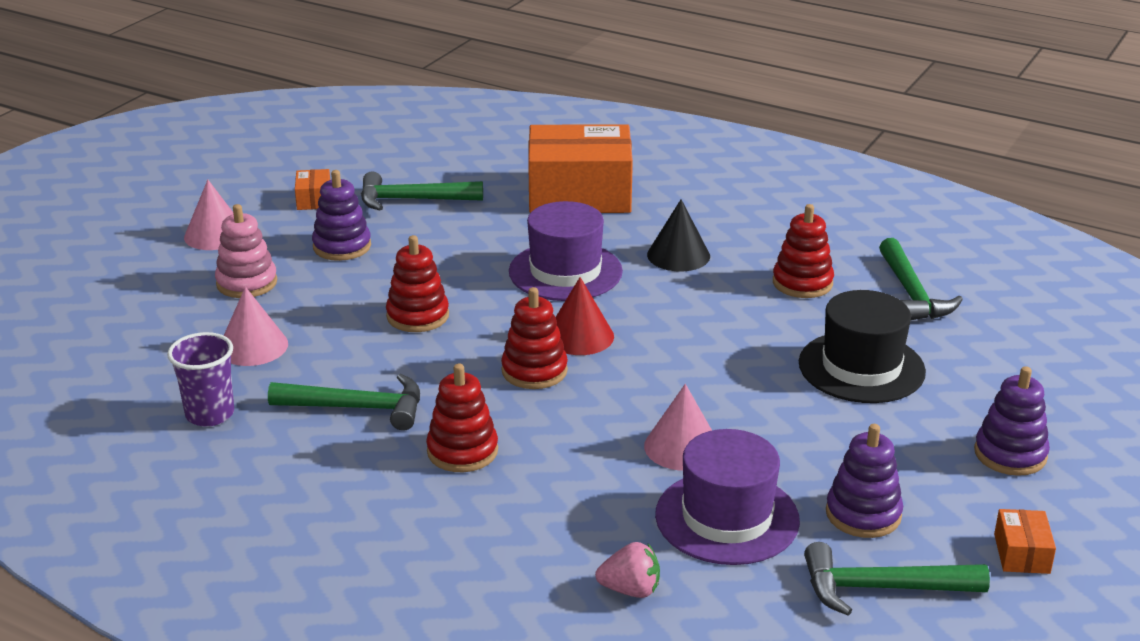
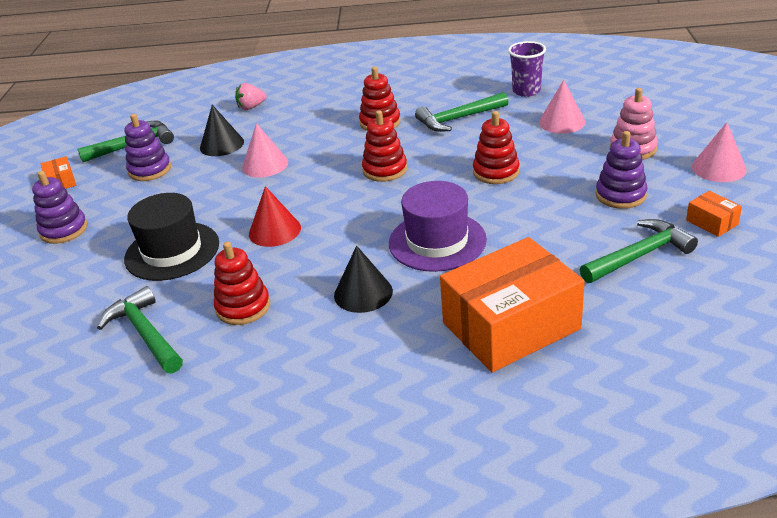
camera: 155 degrees right, 5 degrees up
red cone [556,277,614,355] -> red cone moved to [249,186,301,247]
purple hat [655,429,800,565] -> black cone [200,105,244,156]

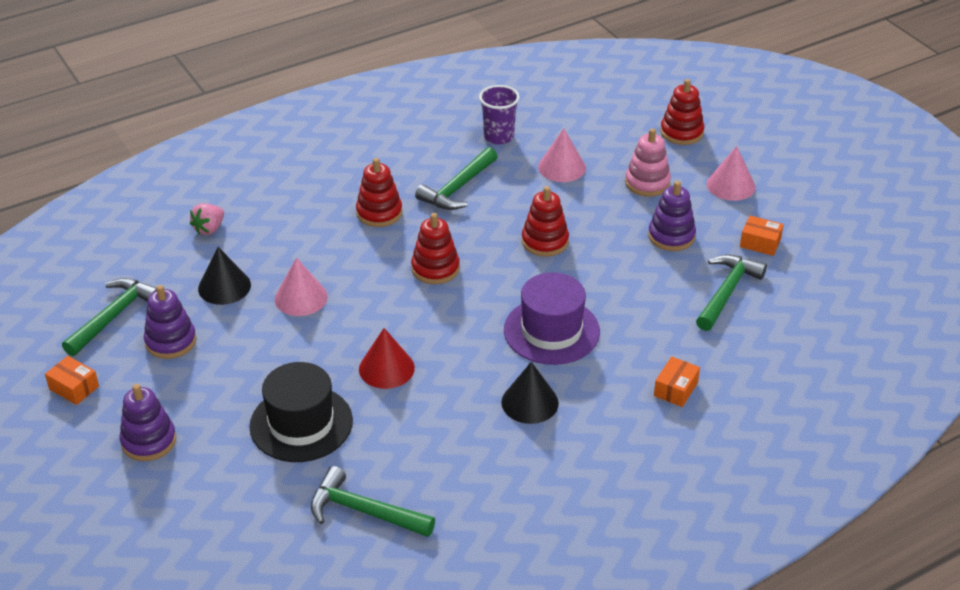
camera: 35 degrees left, 5 degrees up
red stacking toy [214,242,270,325] -> red stacking toy moved to [660,79,704,145]
orange box [440,237,585,372] -> orange box [654,357,700,407], size x0.40

